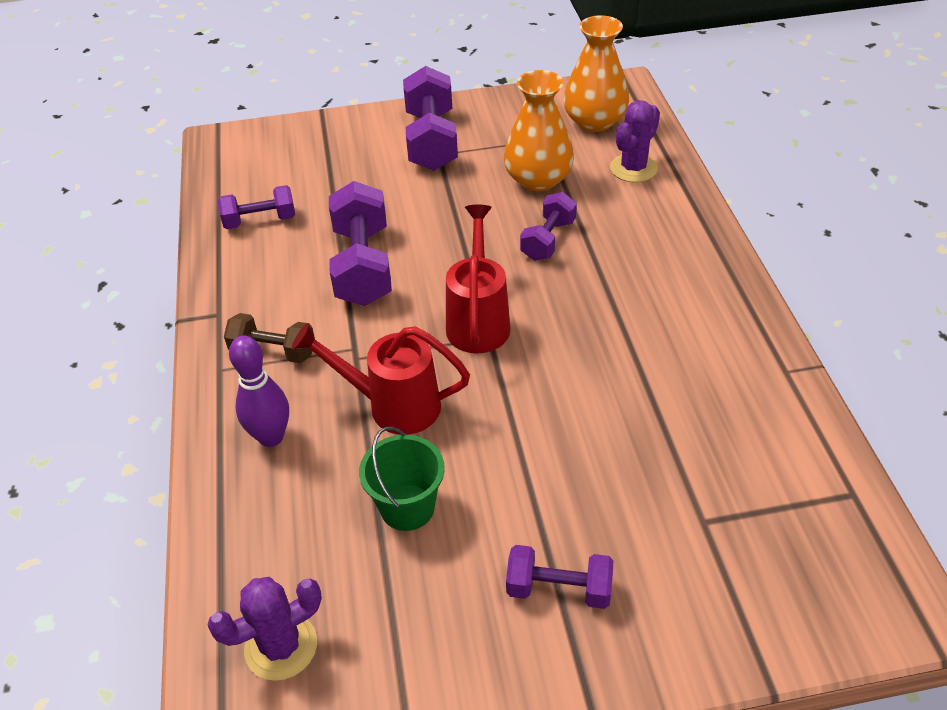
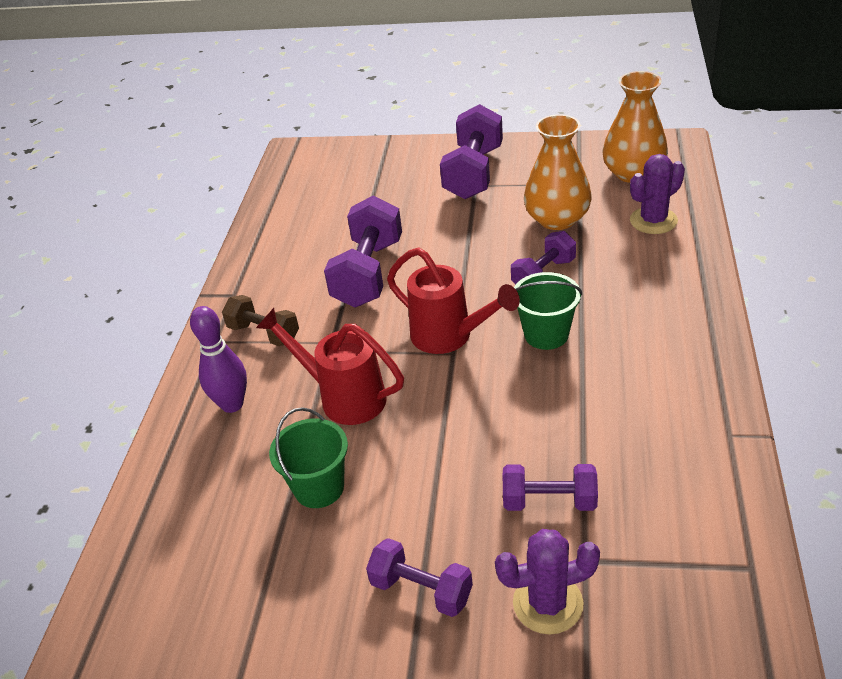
camera: 20 degrees right, 5 degrees down
purple cactus [207,577,322,681] -> purple cactus moved to [495,529,600,635]
purple dumbbell [218,185,295,229] -> purple dumbbell moved to [503,464,598,511]
red watering can [446,205,511,353] -> red watering can turned 105 degrees clockwise [387,248,520,354]
none -> green bucket [514,272,582,350]

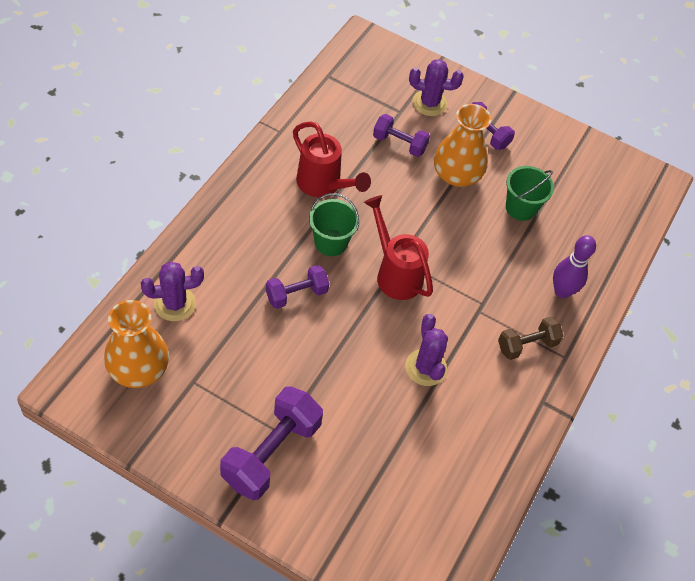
camera: 170 degrees left, 15 degrees up
brown dumbbell [222,295,299,346] -> brown dumbbell turned 75 degrees counterclockwise [498,317,563,360]
red watering can [256,308,404,425] -> red watering can moved to [293,121,371,197]
purple dumbbell [324,196,402,307] -> purple cactus [405,314,448,386]
orange vase [524,114,592,230] -> orange vase moved to [434,104,491,187]

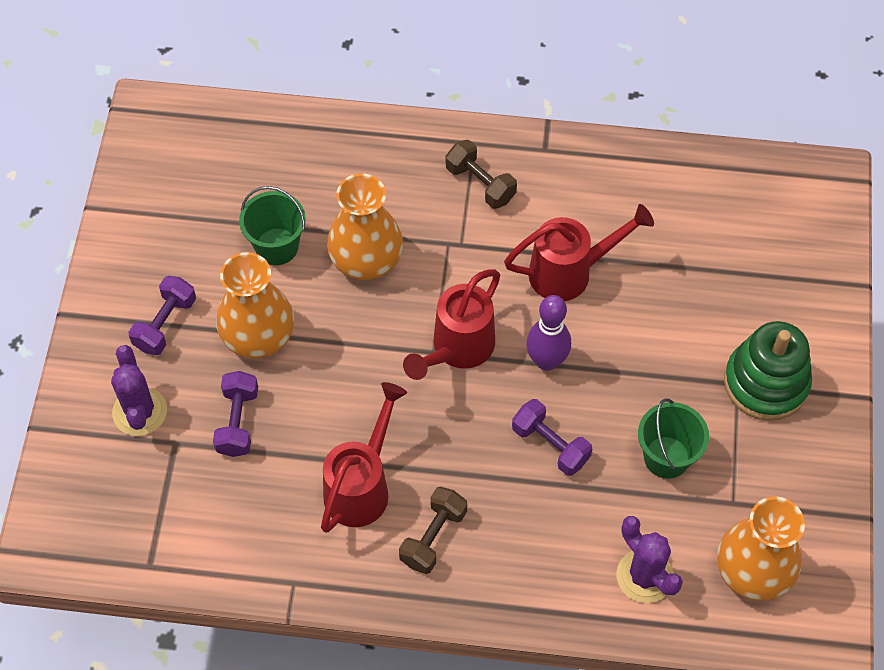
camera: 105 degrees left, 5 degrees up
purple dumbbell [220,386,323,500] -> green stacking toy [724,321,812,421]
green bucket [309,193,359,256] -> green bucket moved to [638,398,709,479]
purple cactus [405,314,448,386] -> red watering can [504,204,654,301]
purple bowling pin [553,235,596,298] -> purple bowling pin moved to [526,295,571,371]
none -> orange vase [327,173,403,280]
none -> brown dumbbell [399,487,467,574]

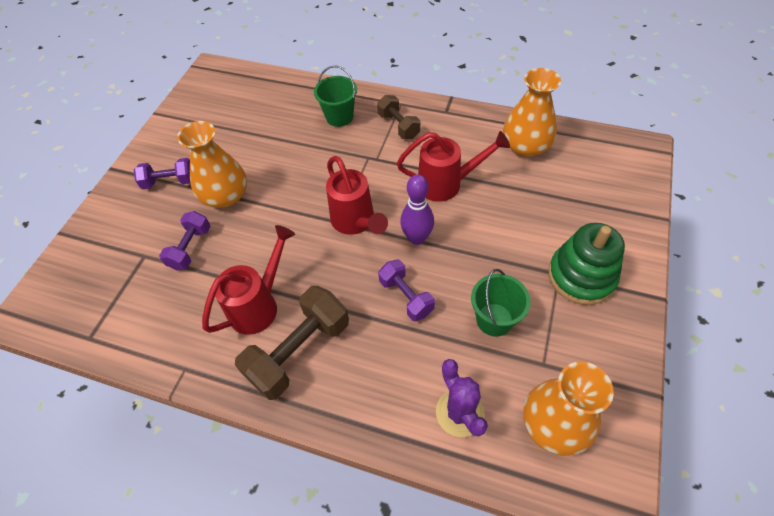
camera: 15 degrees right, 5 degrees down
purple cactus [111,345,167,436] -> none
purple dumbbell [128,276,196,355] -> purple dumbbell turned 45 degrees clockwise [134,158,190,189]
green bucket [239,186,306,265] -> green bucket moved to [314,65,357,127]
orange vase [327,173,403,280] -> orange vase moved to [503,68,561,157]
brown dumbbell [399,487,467,574] -> brown dumbbell [235,286,349,400], size x1.68
red watering can [403,269,500,380] -> red watering can turned 75 degrees counterclockwise [326,156,388,235]

